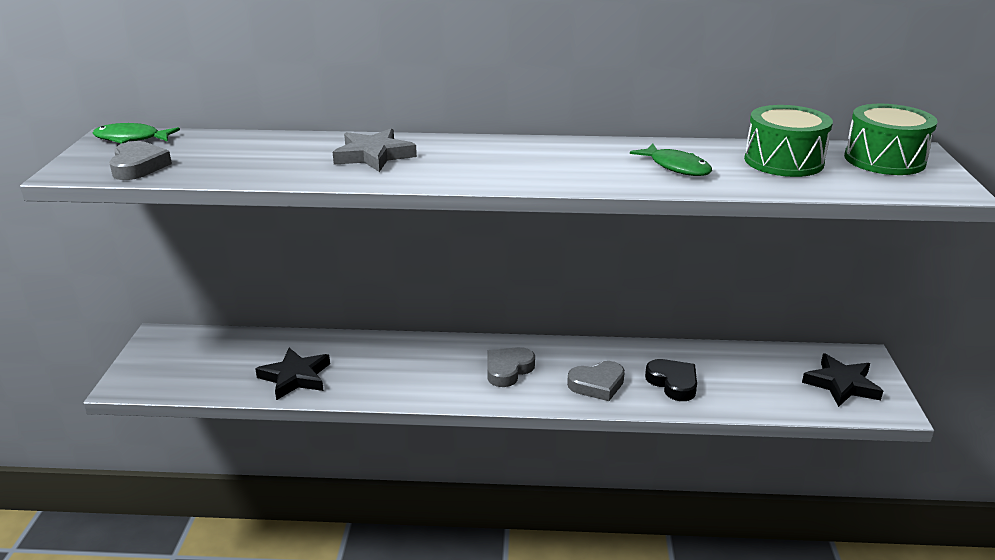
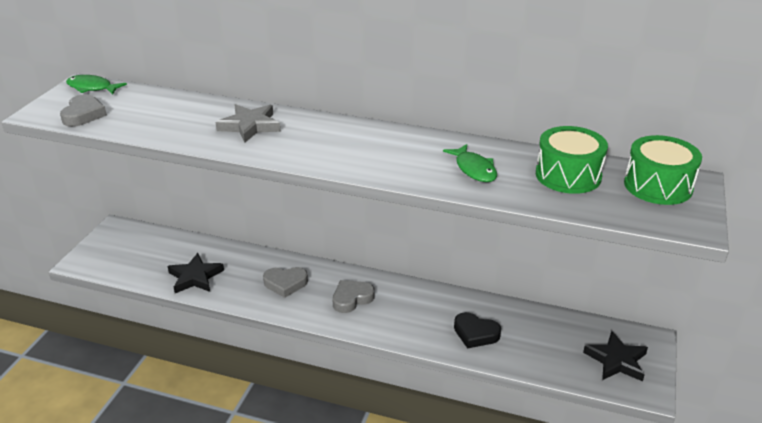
camera: 15 degrees right, 5 degrees up
grey heart [567,361,625,401] -> grey heart moved to [263,267,308,298]
black heart [645,359,697,401] -> black heart turned 135 degrees clockwise [454,312,501,349]

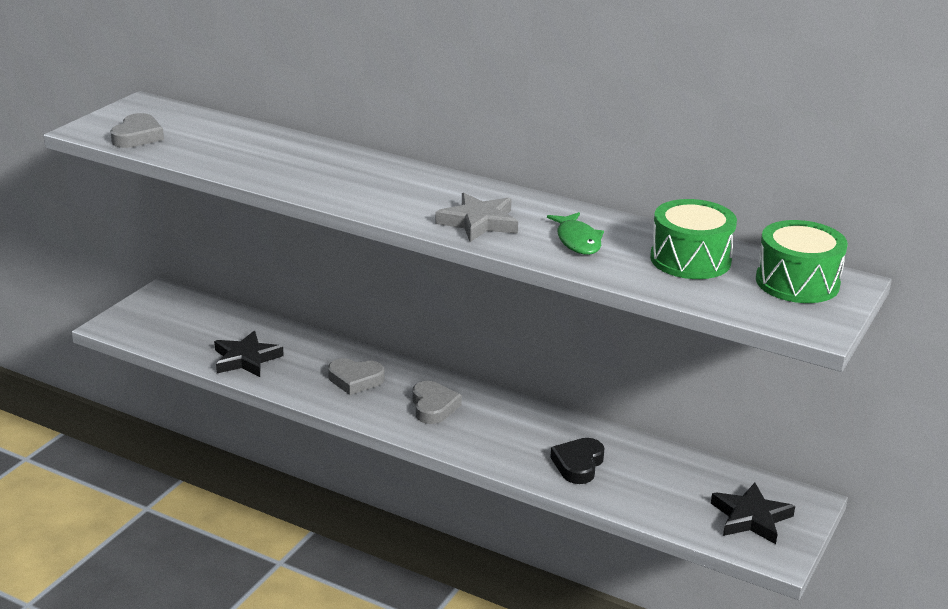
camera: 10 degrees right, 5 degrees down
green fish [66,75,127,94] -> none
grey star [216,104,281,142] -> grey star moved to [435,193,518,242]
grey heart [333,280,375,313] -> grey heart turned 105 degrees clockwise [412,381,462,424]
black heart [454,312,501,349] -> black heart turned 75 degrees clockwise [550,438,605,484]

